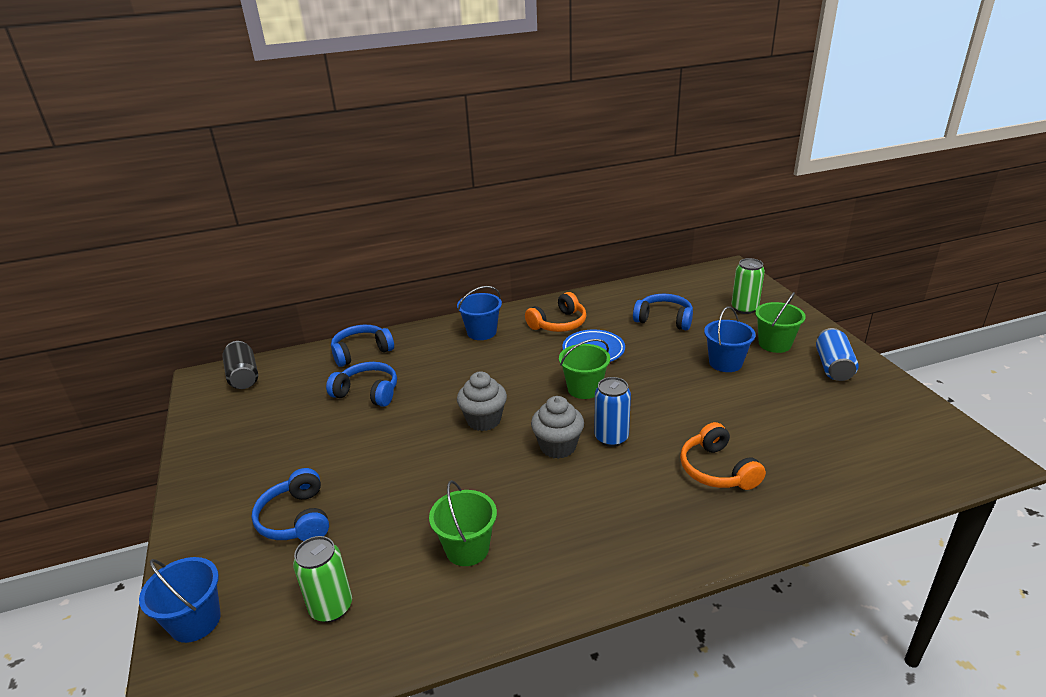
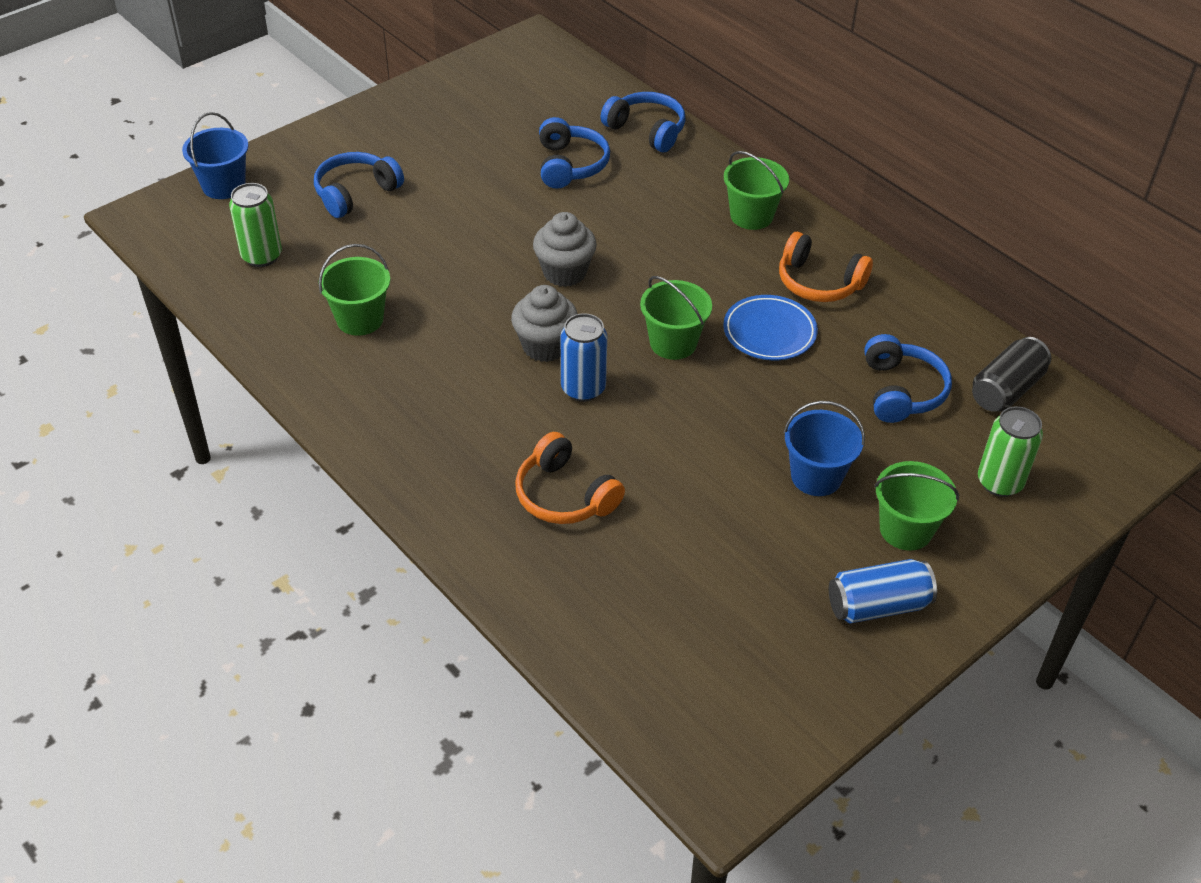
camera: 65 degrees right, 15 degrees up
black can [222,341,258,389] -> black can moved to [972,337,1051,412]
blue bucket [457,286,502,340] -> green bucket [724,151,789,230]
orange headphones [680,422,766,490] -> orange headphones turned 90 degrees counterclockwise [515,432,625,524]

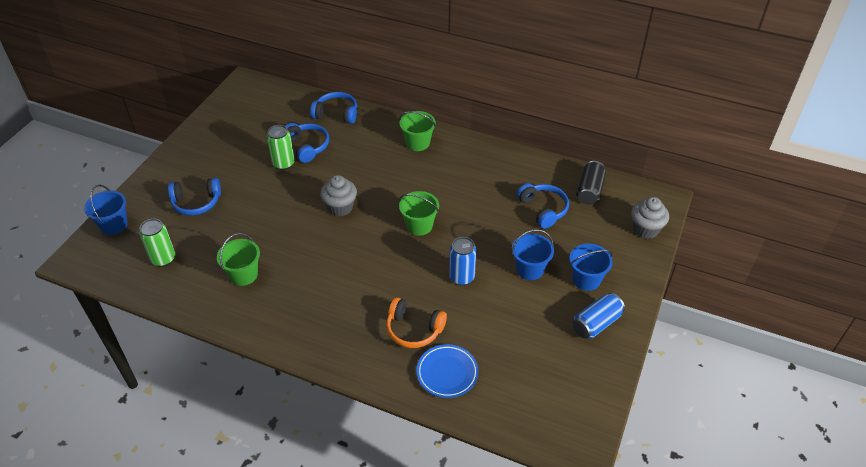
camera: 25 degrees left, 0 degrees up
blue headphones [314,152,404,218] -> blue headphones turned 120 degrees counterclockwise [168,178,221,216]
grey cupcake [511,285,578,362] -> grey cupcake moved to [631,197,669,239]
blue can [561,313,607,402] -> blue can moved to [449,237,477,285]
blue plate [723,295,818,360] -> blue plate moved to [417,344,479,398]
orange headphones [779,232,873,302] -> none
green bucket [874,461,959,551] -> blue bucket [569,244,613,291]
green can [978,406,1043,497] -> green can moved to [267,125,295,170]

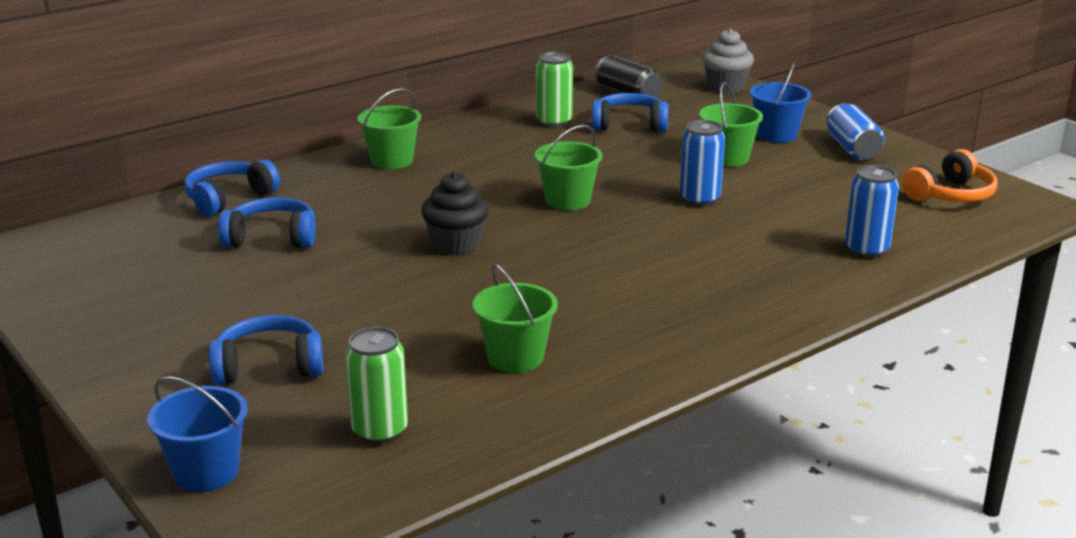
camera: 60 degrees left, 20 degrees down
blue headphones [168,178,221,216] -> blue headphones turned 120 degrees counterclockwise [209,315,323,384]
green can [267,125,295,170] -> green can moved to [536,52,573,128]
grey cupcake [320,175,357,216] -> black cupcake [421,172,489,256]
orange headphones [386,297,447,348] -> orange headphones moved to [902,149,998,202]
blue plate [417,344,479,398] -> blue can [845,165,899,258]
blue bucket [512,229,554,280] -> green bucket [699,82,763,167]

